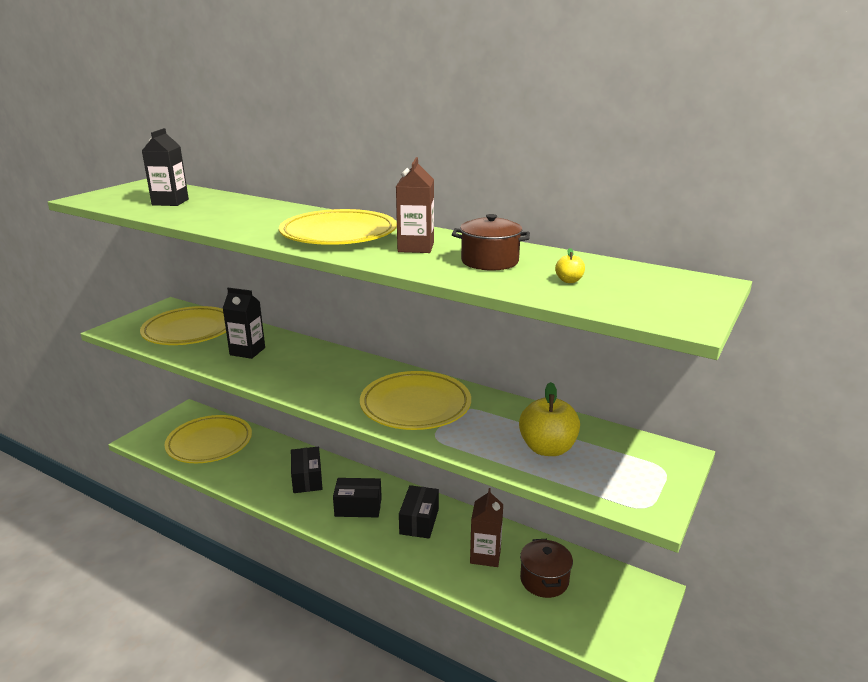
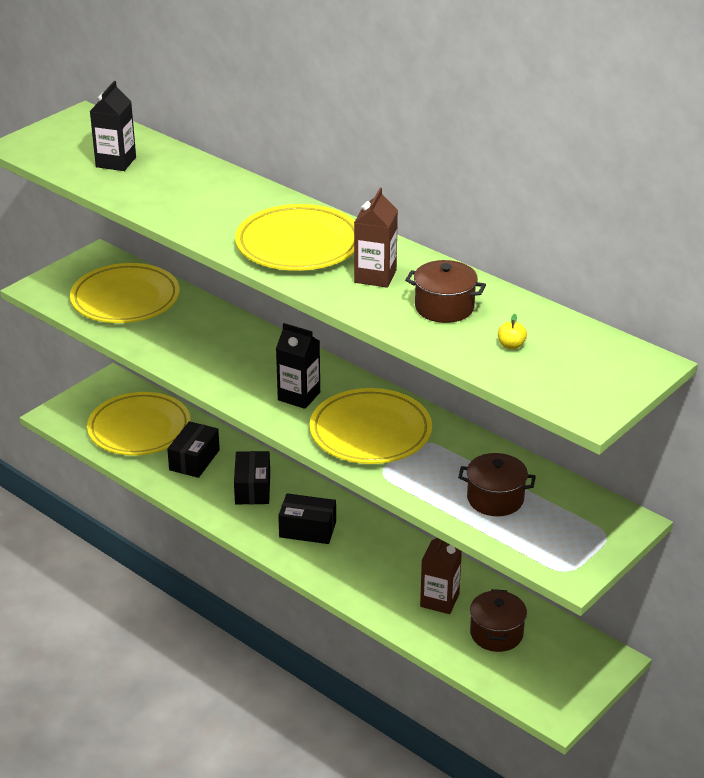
camera: 10 degrees right, 10 degrees up
black carton [222,288,265,359] -> black carton moved to [276,323,320,409]
black box [399,485,439,539] -> black box moved to [167,421,220,478]
yellow apple [519,382,580,456] -> brown pot [458,453,536,516]

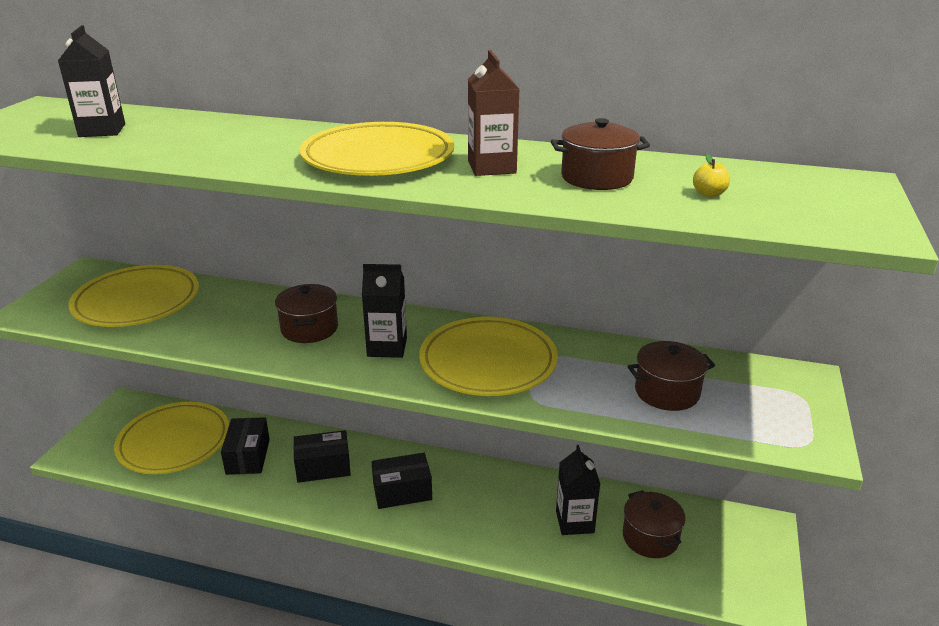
camera: 25 degrees left, 5 degrees down
black box [234,451,270,504] -> black box turned 75 degrees counterclockwise [294,430,351,483]
brown carton [420,538,462,614] -> black carton [556,445,600,535]
none -> brown pot [275,284,338,343]

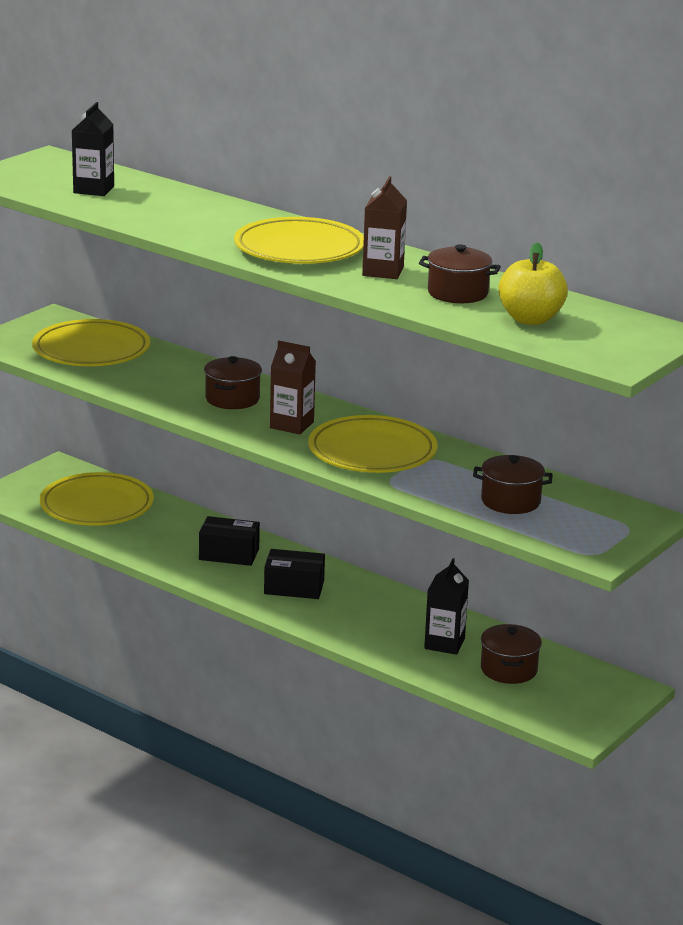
camera: 20 degrees right, 5 degrees down
black box [221,417,270,475] -> none
black carton [362,264,407,358] -> brown carton [270,341,316,434]
yellow apple [693,154,730,197] -> yellow apple [498,243,568,325], size x2.32

